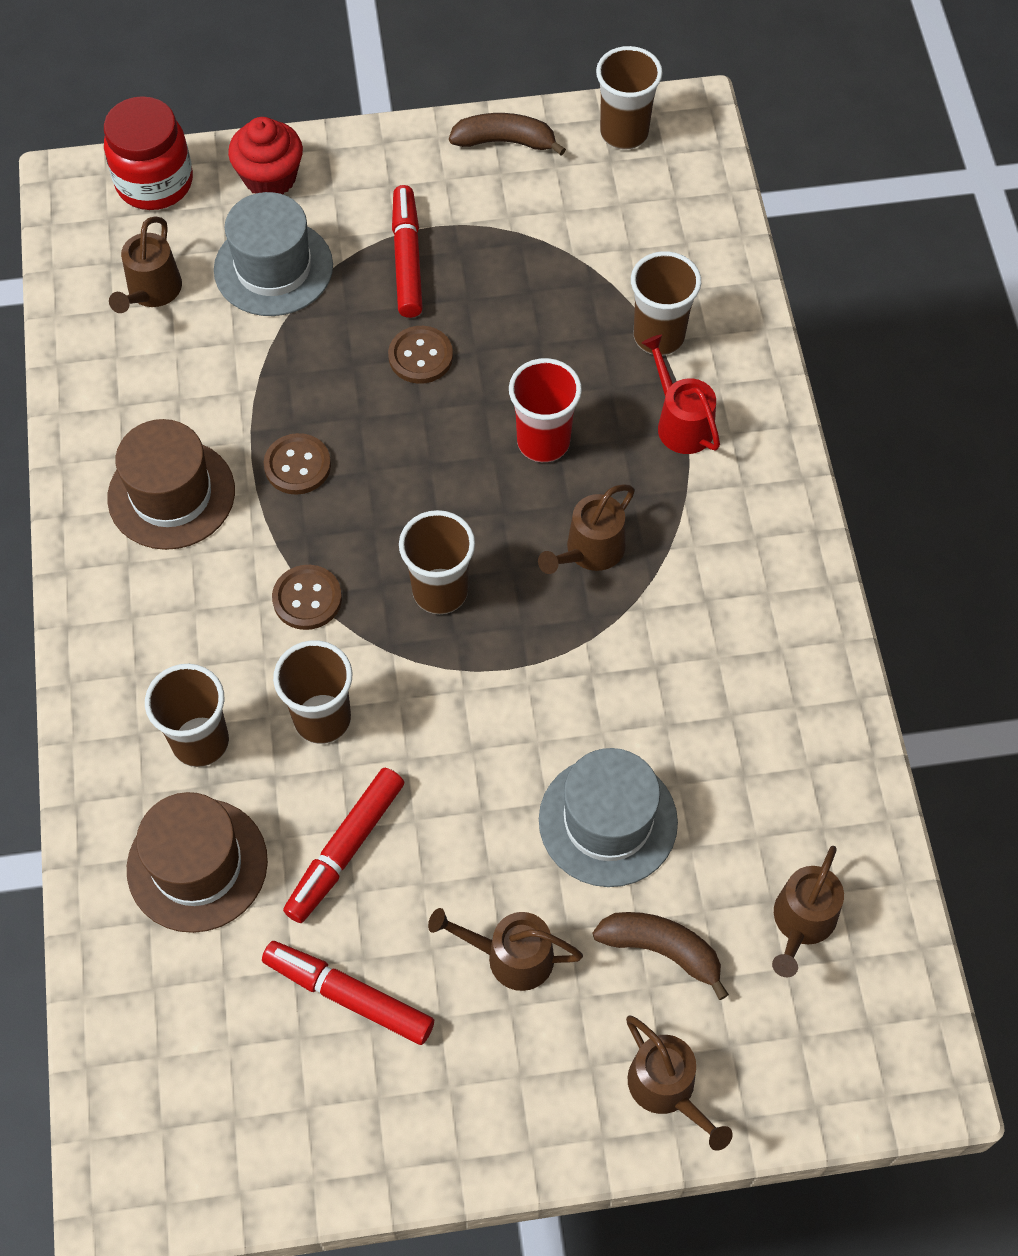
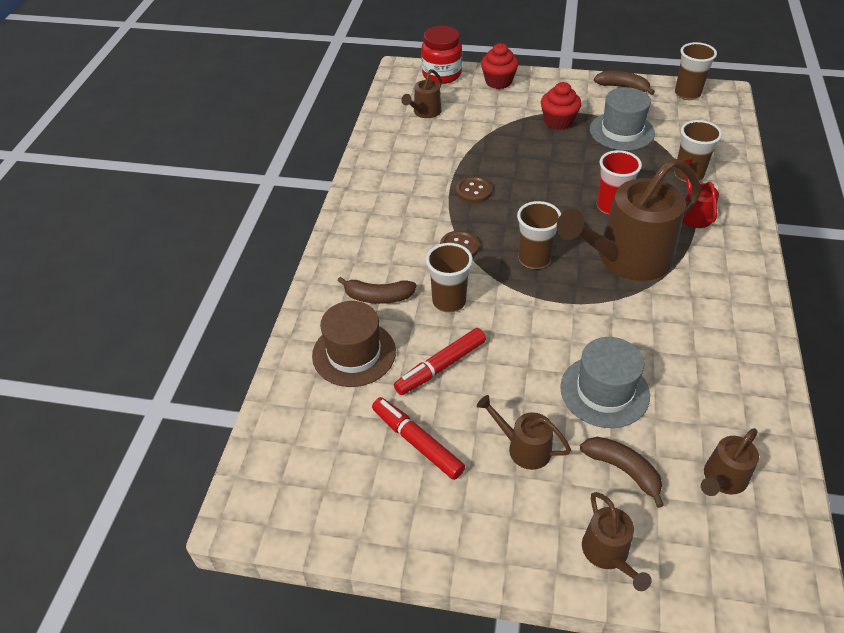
camera: 20 degrees right, 15 degrees down
brown hat [107,419,235,550] -> none
brown cup [145,664,229,767] -> brown banana [337,277,416,304]
grey hat [214,192,333,316] -> grey hat moved to [590,87,655,151]
brown button [388,326,453,384] -> none
red marker [392,185,423,318] -> red cupcake [541,82,582,130]
brown watering can [538,484,635,574] -> brown watering can [556,158,701,281], size x2.14

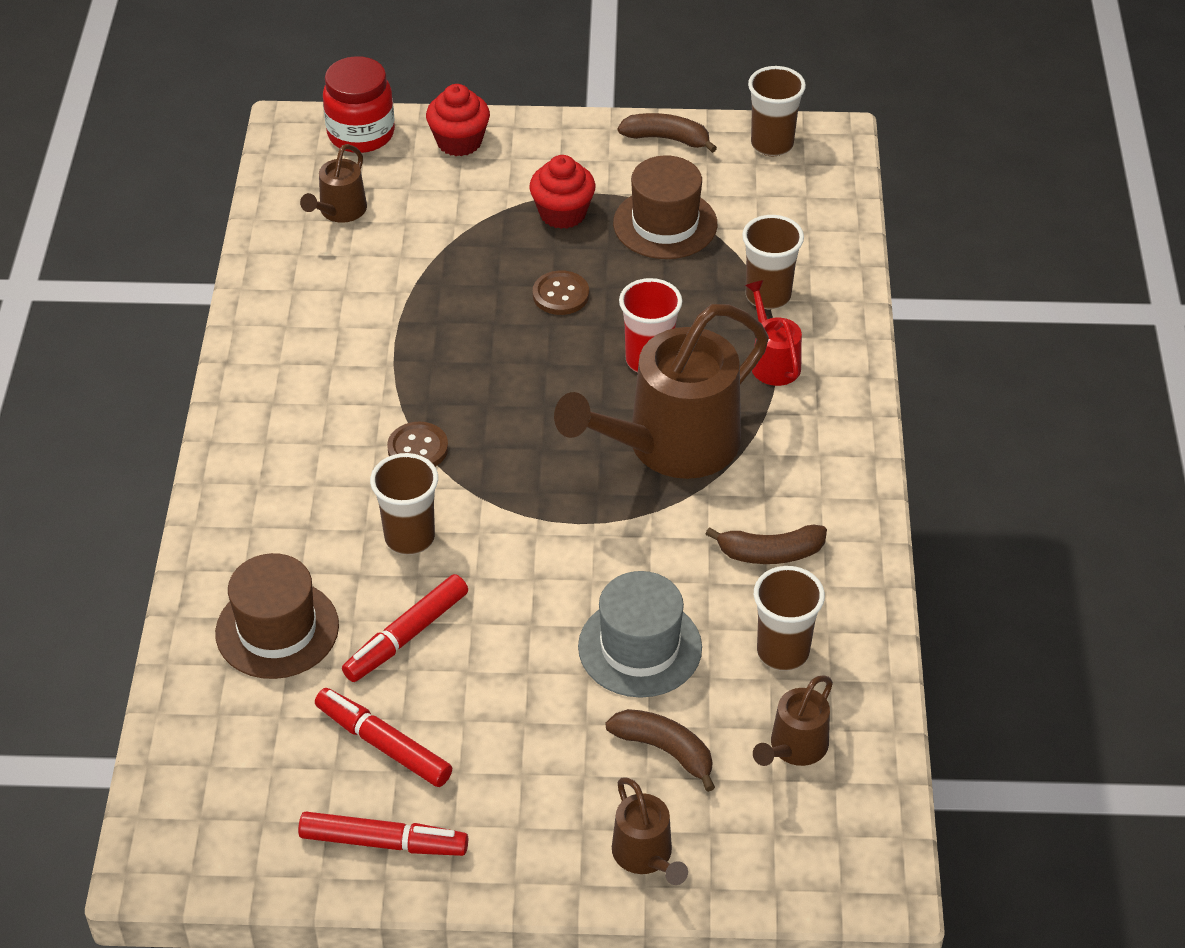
camera: 10 degrees left, 0 degrees up
brown banana [337,277,416,304] -> brown banana moved to [706,524,827,564]
brown button [456,176,492,203] -> brown button moved to [533,270,589,315]
brown watering can [477,395,571,470] -> none
brown cup [517,201,561,269] -> brown cup moved to [754,566,825,671]
grey hat [590,87,655,151] -> brown hat [613,156,717,259]
none -> red marker [298,812,468,856]

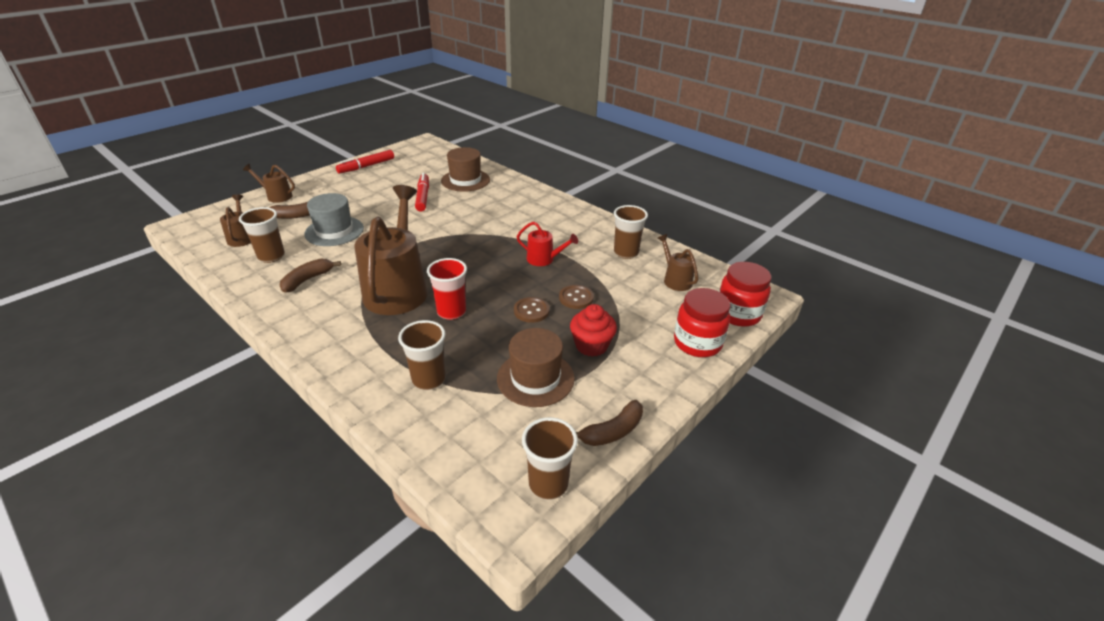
camera: 130 degrees right, 10 degrees down
red marker [315,688,452,787] -> none
brown cup [370,453,438,555] -> brown cup moved to [614,205,648,259]
brown button [387,422,448,467] -> brown button moved to [559,285,594,309]
red cupcake [426,84,490,156] -> red jar [674,288,731,357]
red watering can [745,280,802,386] -> red watering can moved to [517,222,578,266]

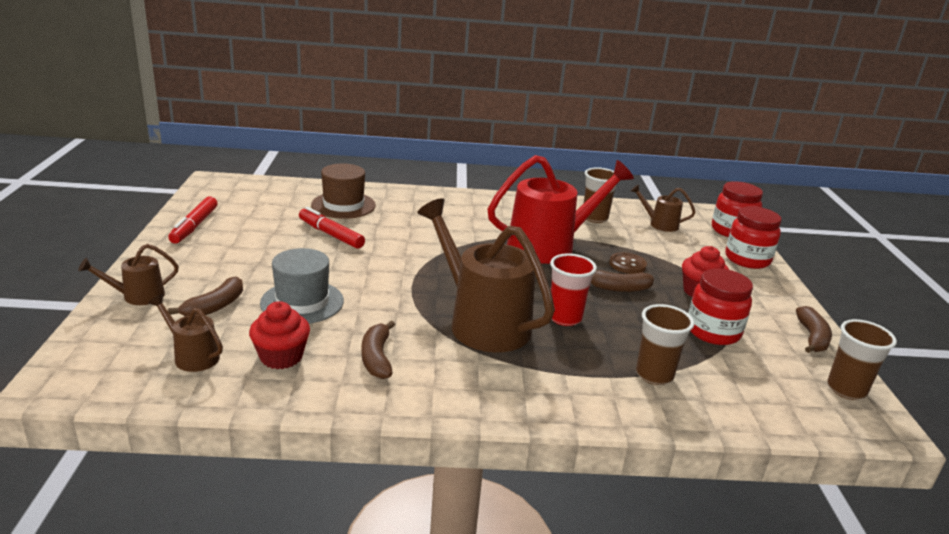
camera: 45 degrees left, 10 degrees down
brown cup [239,207,285,263] -> red cupcake [249,301,310,369]
brown hat [497,328,575,407] -> red jar [688,268,753,345]
brown button [514,297,550,323] -> brown banana [591,270,654,292]
red watering can [517,222,578,266] -> red watering can [487,155,634,264], size x2.14

